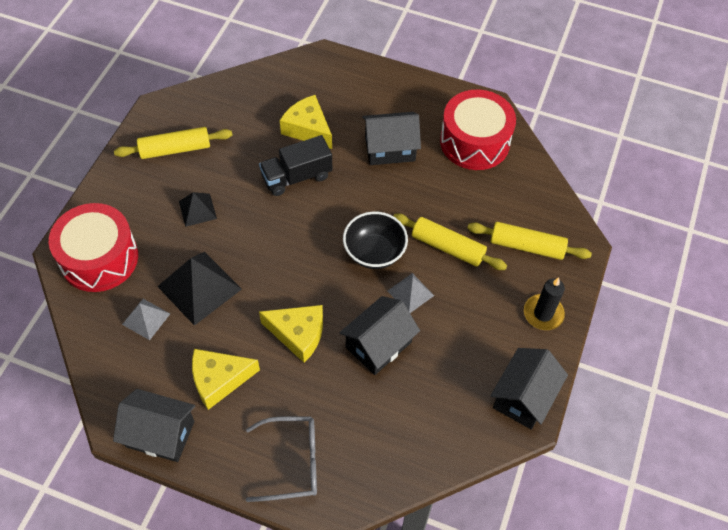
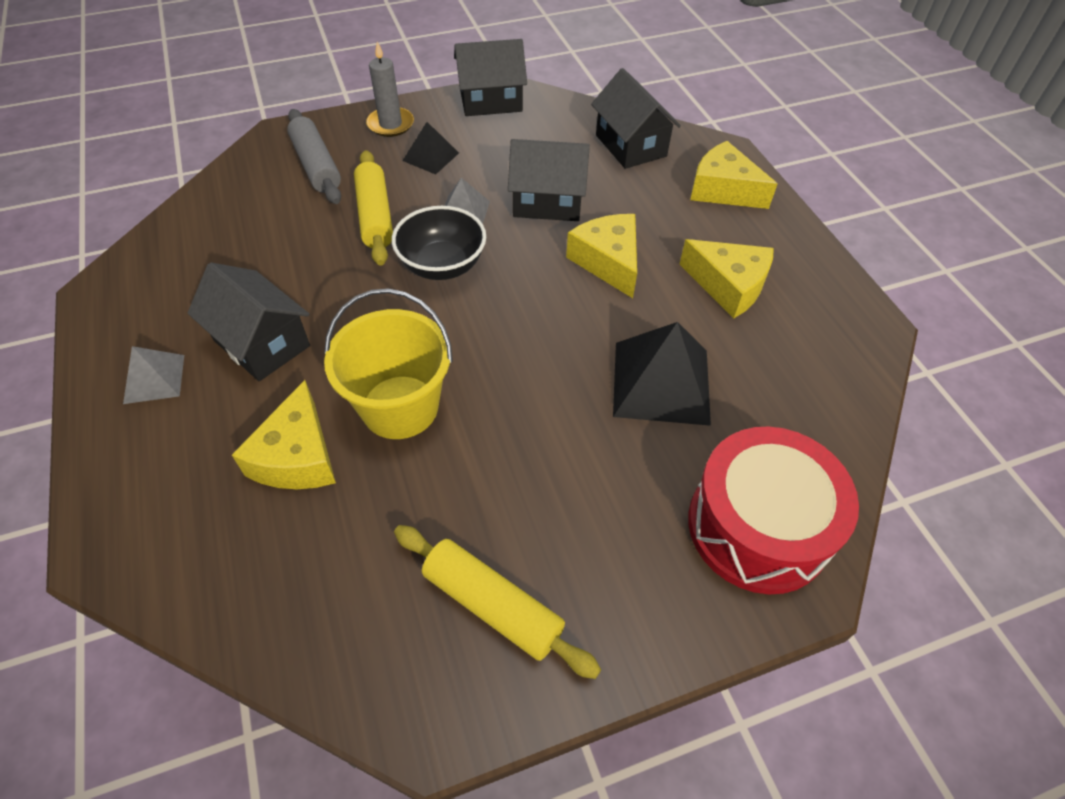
camera: 130 degrees left, 5 degrees down
black house [113,389,195,462] -> black house moved to [591,68,681,169]
grey pyramid [122,299,170,340] -> grey pyramid moved to [123,346,184,404]
black pyramid [179,192,217,227] -> black pyramid moved to [402,122,459,174]
grey glasses [246,416,317,502] -> yellow cheese [690,141,778,209]
black truck [259,135,332,196] -> yellow bucket [324,288,453,439]
red drum [440,90,516,170] -> none
yellow rolling pin [467,222,592,260] -> grey rolling pin [287,109,341,204]
black candle [524,277,565,330] -> grey candle [366,42,414,137]

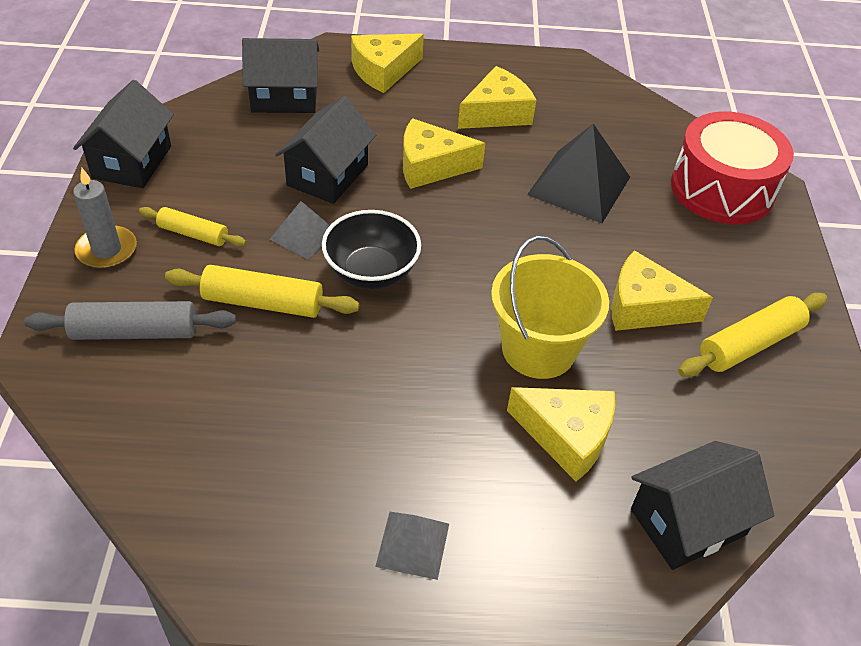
camera: 70 degrees left, 5 degrees down
black house [188,262,310,381] -> black house moved to [631,441,774,570]
black pyramid [402,122,459,174] -> yellow rolling pin [139,207,246,246]
none -> yellow cheese [611,250,713,331]

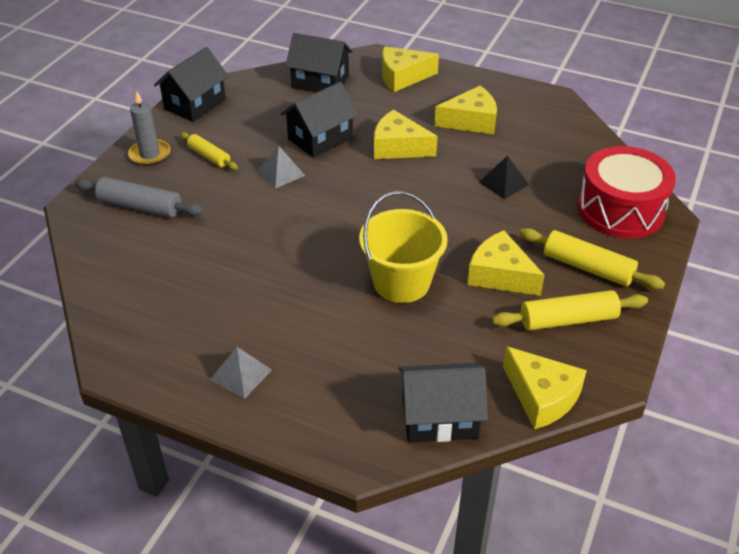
camera: 25 degrees right, 5 degrees down
yellow rolling pin [165,265,360,318] -> yellow rolling pin moved to [520,228,665,290]
black bowl [322,210,421,289] -> none
yellow cheese [507,387,615,482] -> yellow cheese moved to [503,346,587,429]
black pyramid [527,124,630,223] -> black pyramid [479,156,529,199], size x0.56

